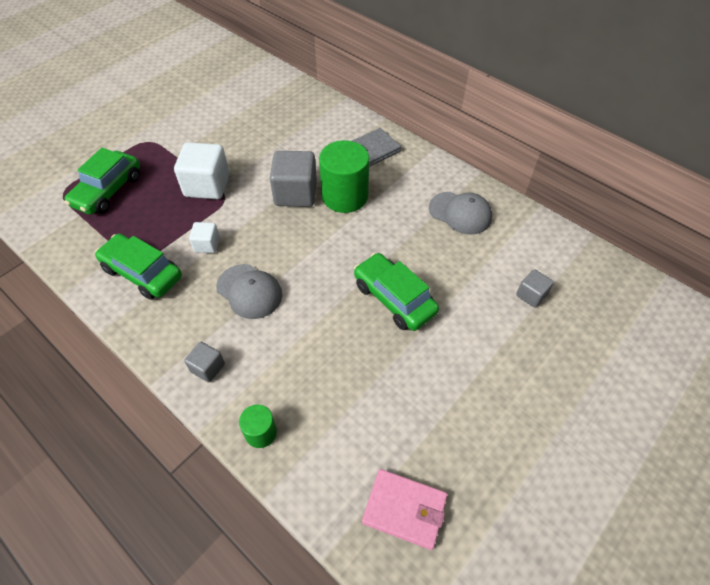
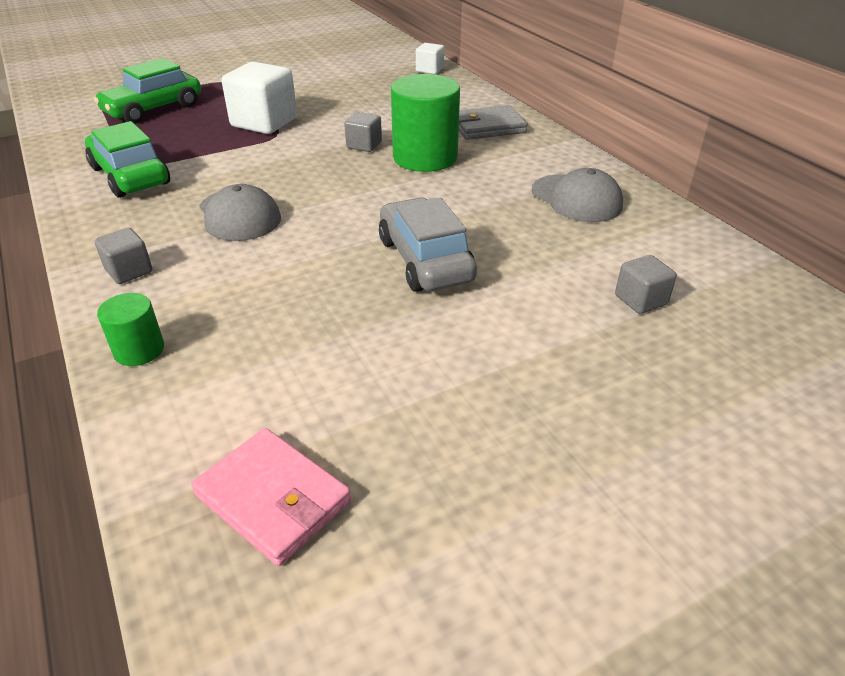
camera: 20 degrees right, 15 degrees down
white cube [189,222,220,253] -> white cube moved to [416,43,445,74]
grey cube [270,151,317,207] -> grey cube [344,112,382,152], size x0.53
green car [354,253,439,331] -> grey car [379,198,477,292]

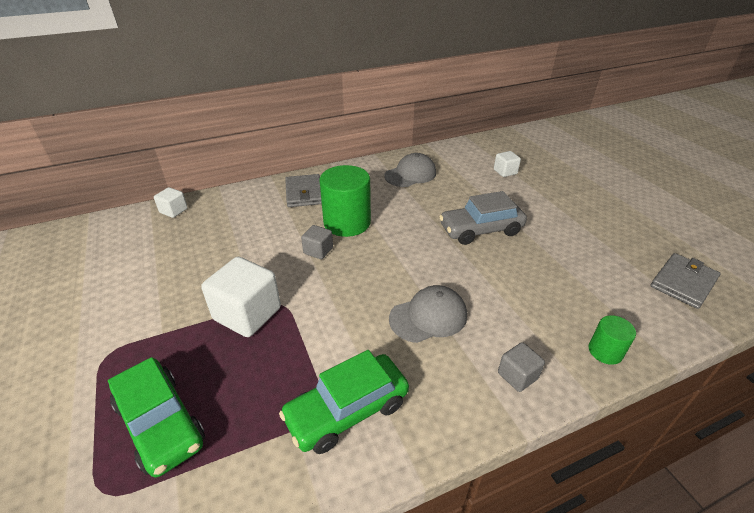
camera: 85 degrees left, 0 degrees up
pink wallet [191,428,351,566] -> grey wallet [650,253,721,309]
grey cube [615,255,677,314] -> white cube [494,151,521,177]

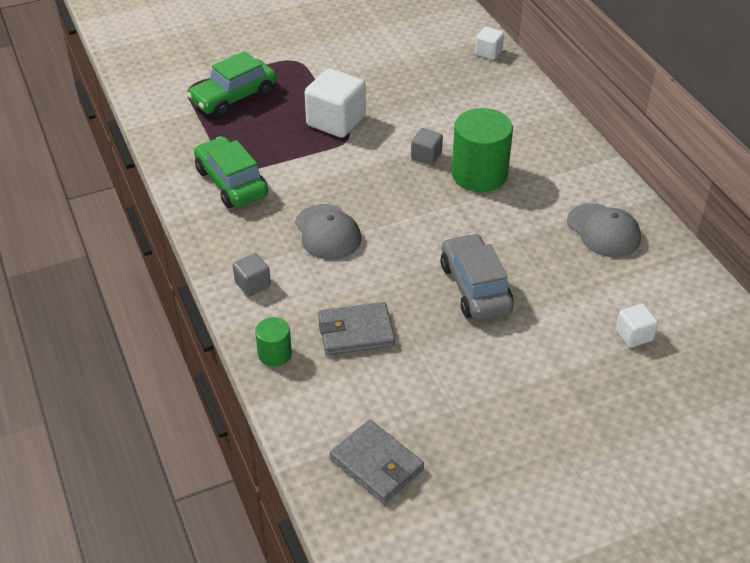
camera: 90 degrees right, 5 degrees up
grey wallet [285,174,322,207] -> grey wallet moved to [318,302,395,355]

